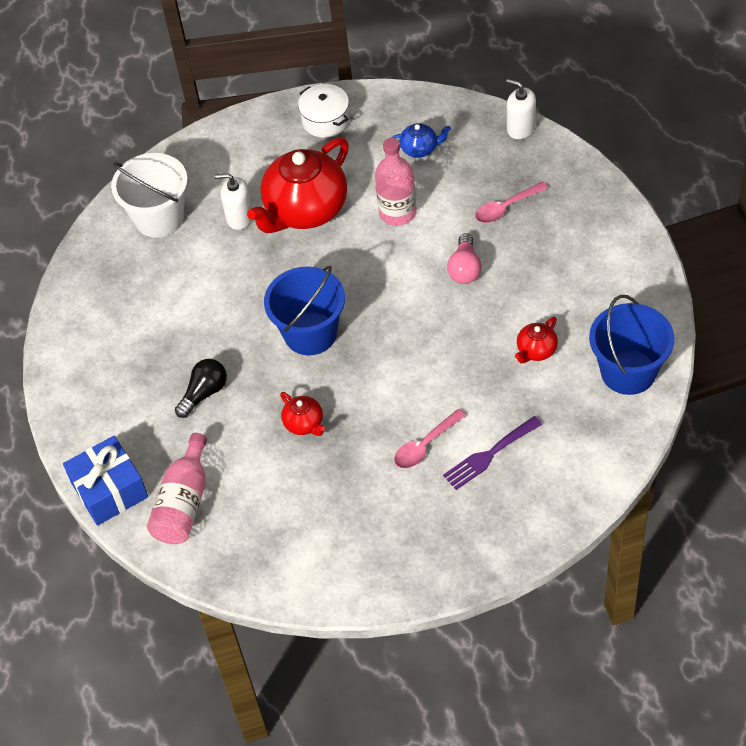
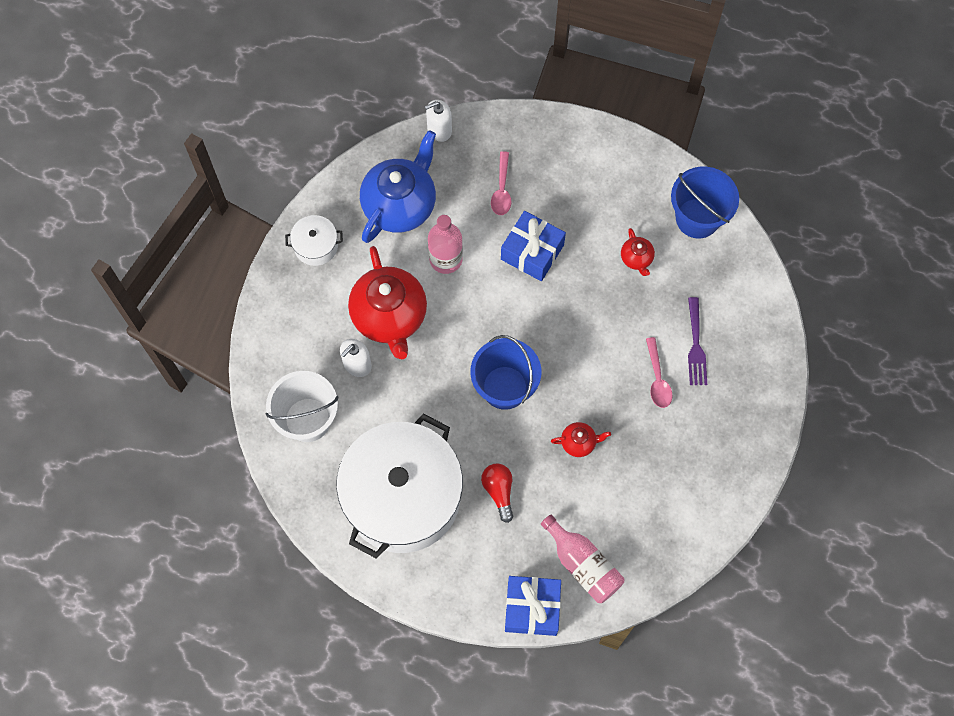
camera: 60 degrees left, 15 degrees up
black light bulb [175,359,227,418] -> red light bulb [481,464,513,523]
blue teapot [391,123,451,158] -> blue teapot [360,130,436,243], size x2.26
pink light bulb [447,233,482,284] -> blue gift [501,211,566,281]
none -> white pot [336,414,463,558]

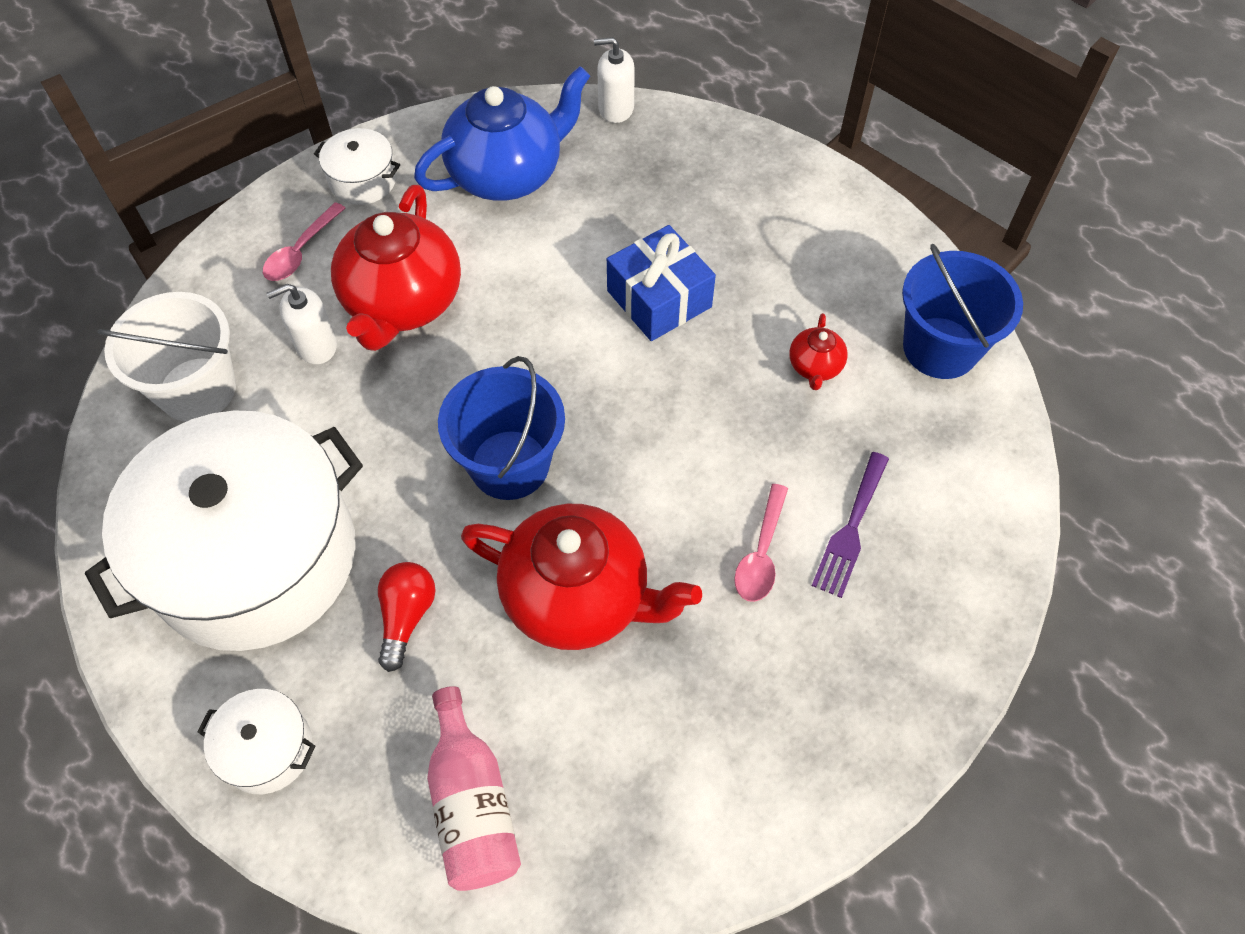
camera: 25 degrees right, 10 degrees down
pink bottle [428,215,463,274] -> none
pink spoon [491,151,511,215] -> pink spoon moved to [263,202,346,281]
blue gift [505,576,561,636] -> none
red teapot [551,422,611,457] -> red teapot [461,504,702,650], size x2.26
none -> white pot [197,689,315,794]

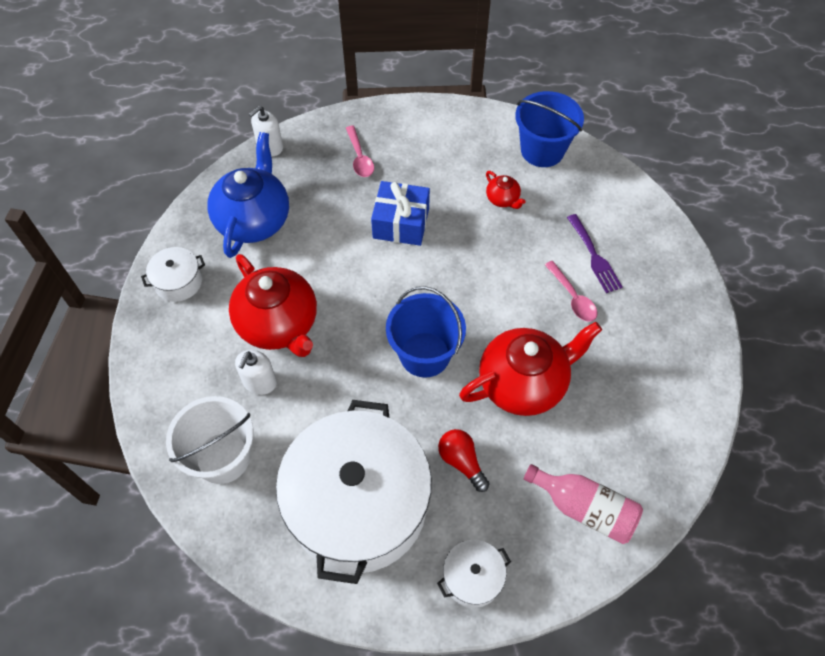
camera: 45 degrees left, 0 degrees up
pink spoon [263,202,346,281] -> pink spoon moved to [346,126,374,177]

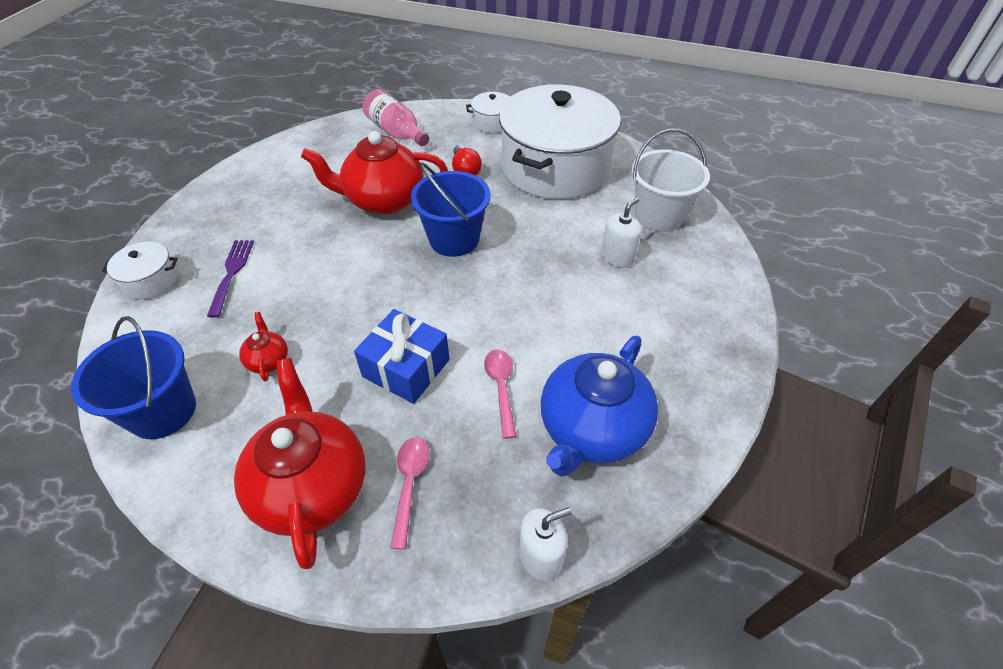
camera: 160 degrees left, 10 degrees down
white pot [141,247,205,302] -> white pot moved to [102,241,178,300]
red teapot [229,254,317,357] -> red teapot moved to [234,358,365,569]
pink spoon [545,261,597,322] -> pink spoon moved to [484,349,516,439]

